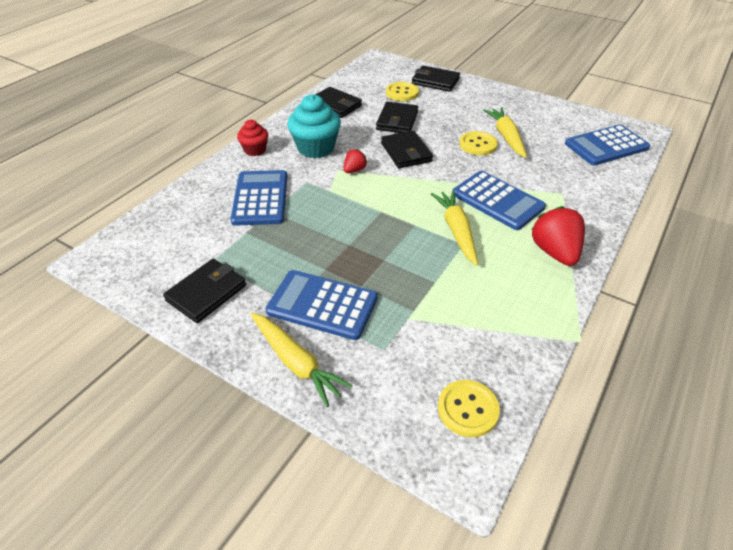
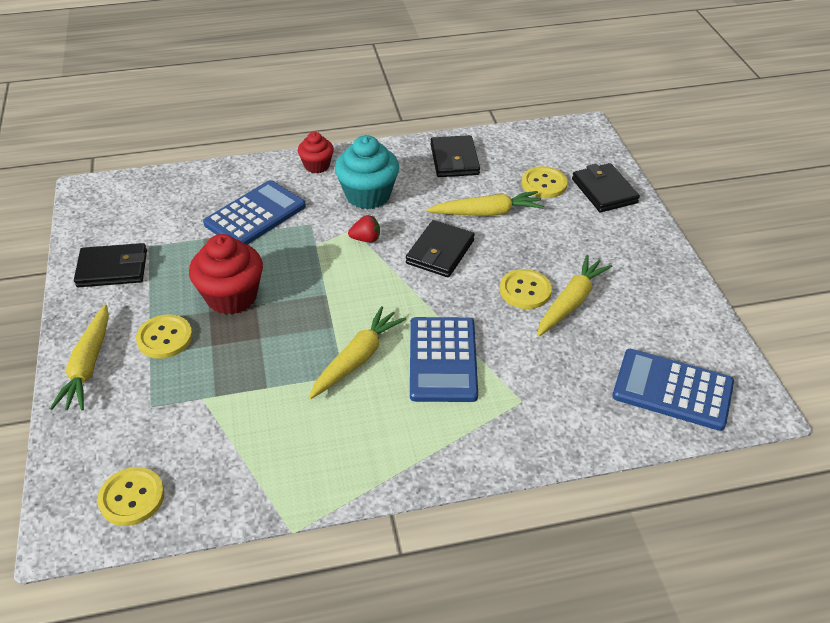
camera: 45 degrees right, 0 degrees up
blue calculator [265,270,378,340] -> yellow button [136,314,193,359]
black wallet [376,102,419,133] -> yellow carrot [426,191,544,216]
red strawberry [531,206,585,266] -> none
none -> red cupcake [189,234,263,315]

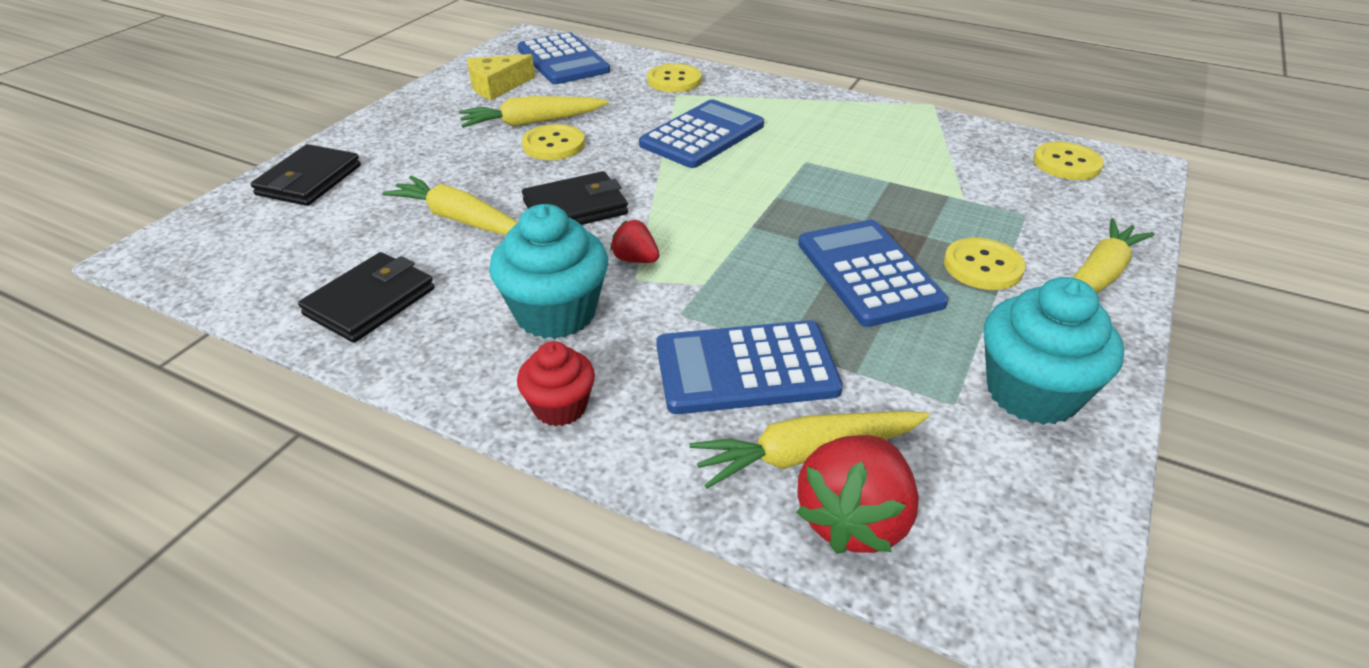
camera: 140 degrees left, 5 degrees down
black wallet [74,243,147,287] -> turquoise cupcake [984,277,1124,425]
red cupcake [189,234,263,315] -> blue calculator [798,220,948,327]
yellow carrot [309,306,406,399] -> yellow carrot moved to [690,411,930,489]
yellow button [522,166,568,198] -> yellow button moved to [647,64,702,92]
none -> yellow cheese [467,54,535,100]
none -> red strawberry [796,435,919,554]

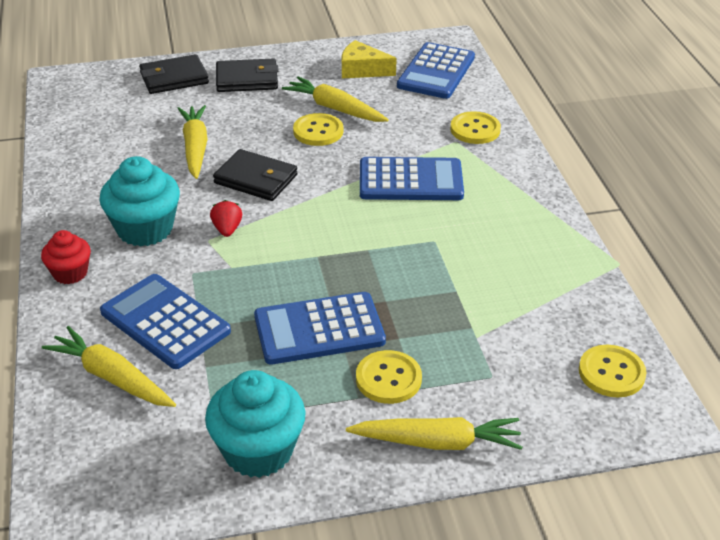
camera: 50 degrees right, 0 degrees up
black wallet [298,252,434,343] -> black wallet moved to [216,58,279,92]
red strawberry [796,435,919,554] -> none
blue calculator [798,220,948,327] -> blue calculator turned 135 degrees counterclockwise [254,292,386,365]

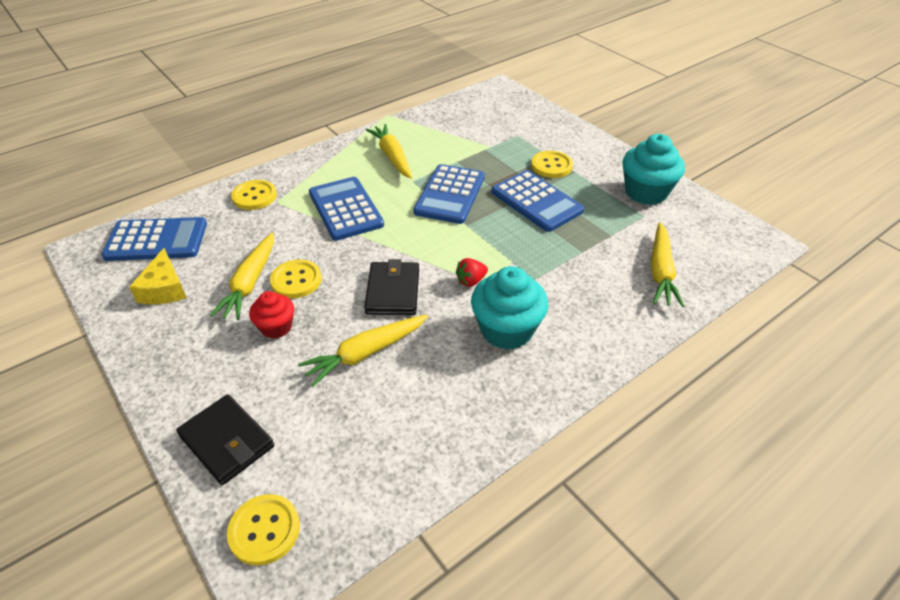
camera: 115 degrees left, 5 degrees up
red cupcake [41,230,91,284] -> red cupcake moved to [249,291,294,339]
blue calculator [100,274,231,369] -> blue calculator moved to [413,164,485,224]
black wallet [216,58,279,92] -> none
yellow carrot [346,417,522,450] -> yellow carrot moved to [365,124,412,179]
yellow button [579,345,646,397] -> yellow button moved to [227,494,300,566]

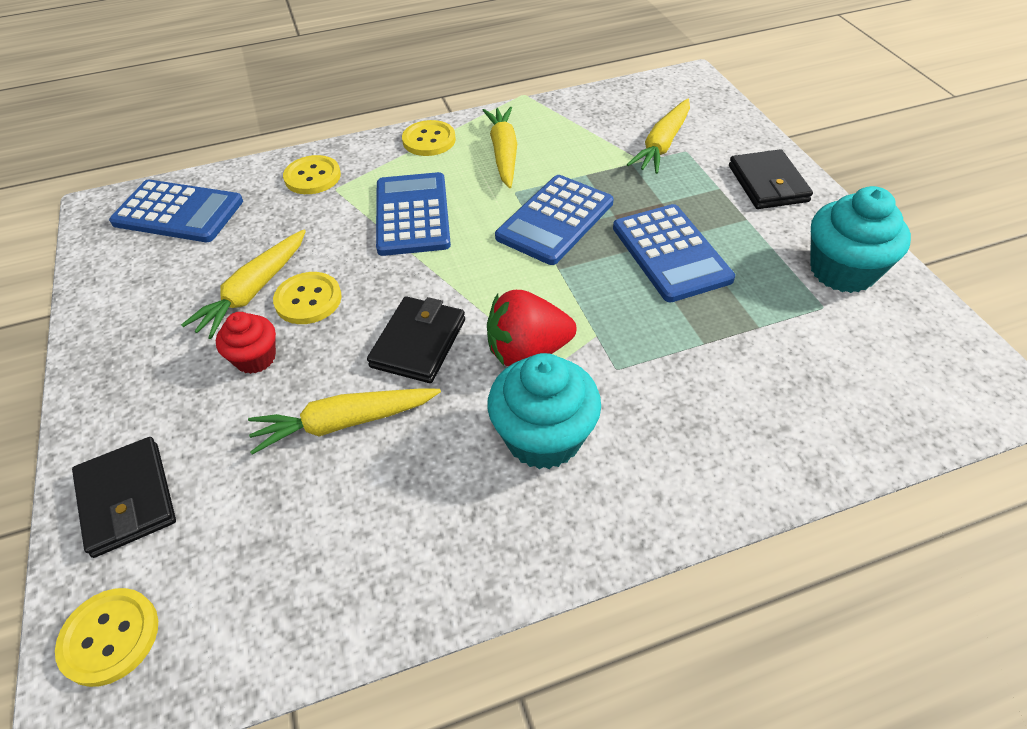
camera: 20 degrees right, 5 degrees up
yellow cheese [129,248,187,304] -> none
red strawberry [456,258,488,287] -> red strawberry [487,290,576,366], size x1.89
yellow button [531,151,573,178] -> yellow button moved to [402,120,456,156]
yellow carrot [651,222,684,307] -> yellow carrot moved to [627,99,690,174]
none -> black wallet [729,149,813,209]

